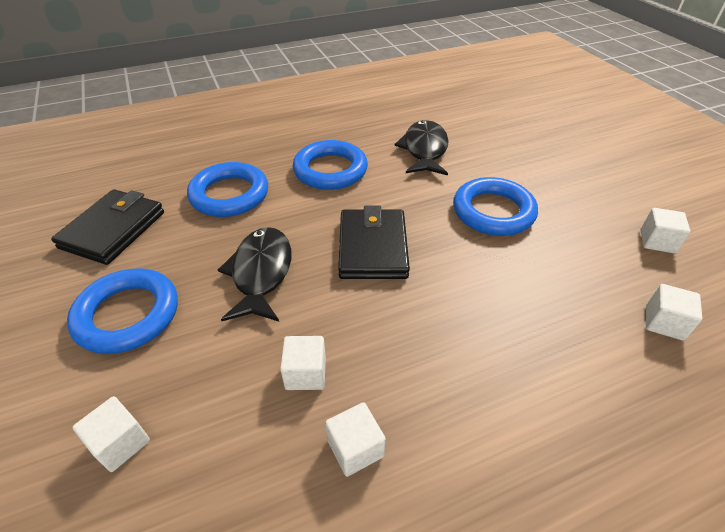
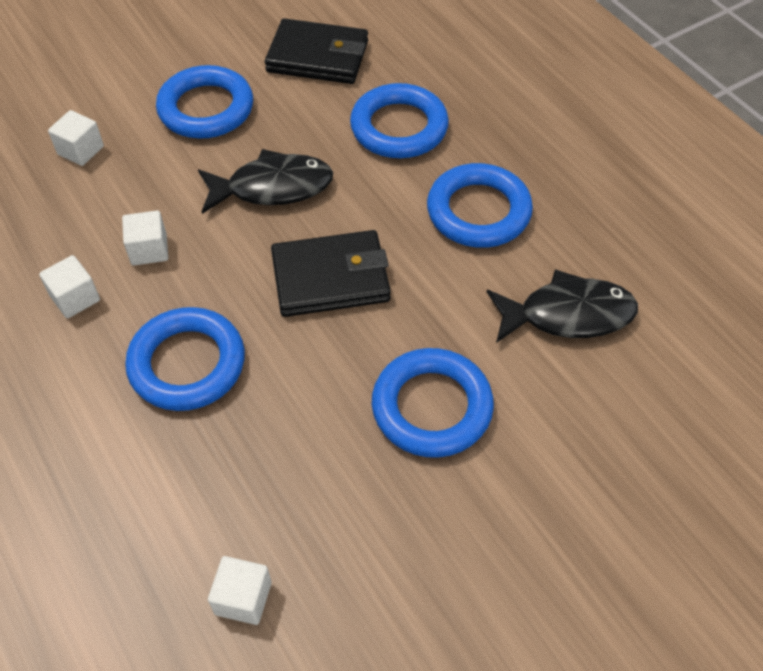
camera: 80 degrees right, 10 degrees up
white cube [640,208,690,253] -> none
none -> blue ring [125,307,245,411]

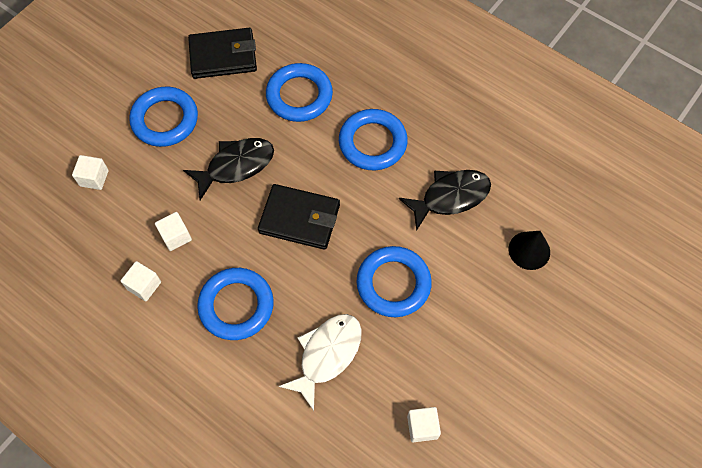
camera: 20 degrees left, 10 degrees up
white cube [208,556,272,625] -> white cube moved to [407,407,441,442]
black wallet [271,230,391,317] -> black wallet turned 45 degrees clockwise [258,184,340,250]
none -> white fish [278,314,362,411]
none -> black cone [509,231,550,270]

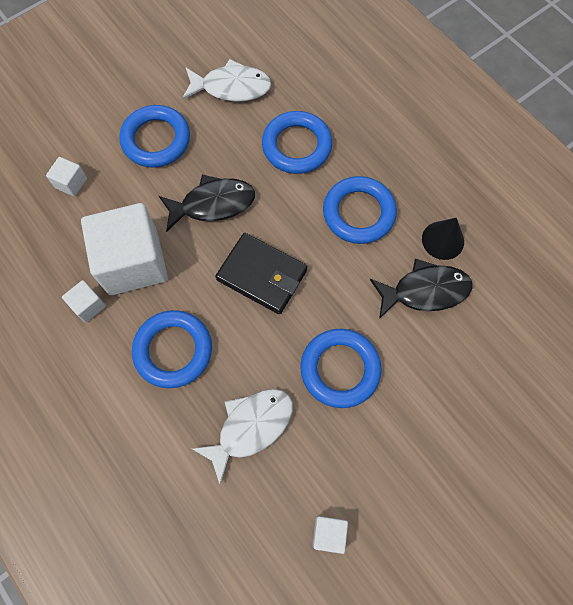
camera: 15 degrees right, 5 degrees up
white cube [155,212,192,251] -> white cube [81,203,168,295], size x2.34
black wallet [188,28,257,79] -> white fish [182,59,272,102]
black cone [509,231,550,270] -> black cone moved to [422,218,464,260]

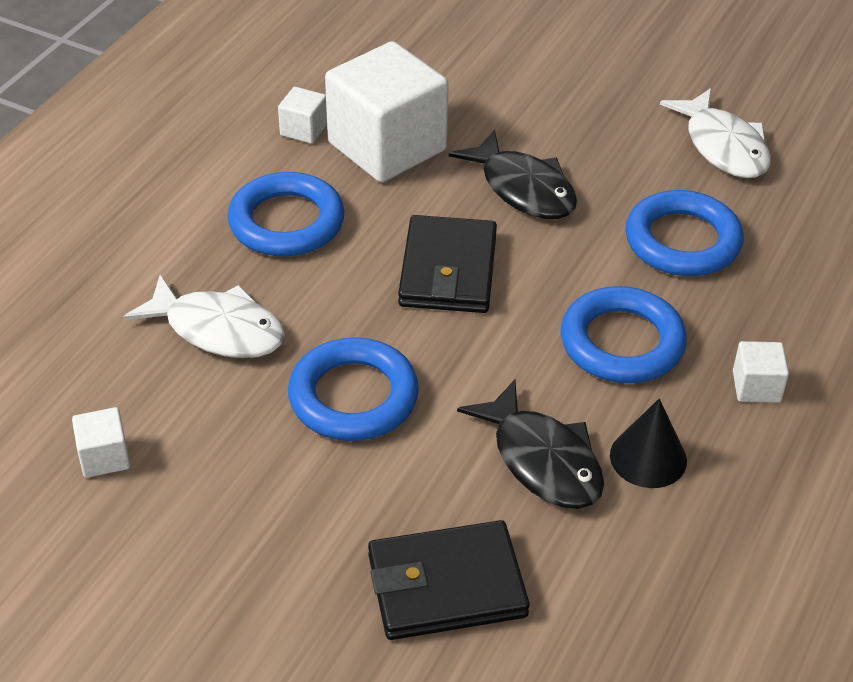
camera: 65 degrees right, 25 degrees down
white cube [46,157,87,197] -> white cube moved to [733,341,789,403]
blue ring [120,105,190,168] -> none
none -> black wallet [368,520,530,640]

